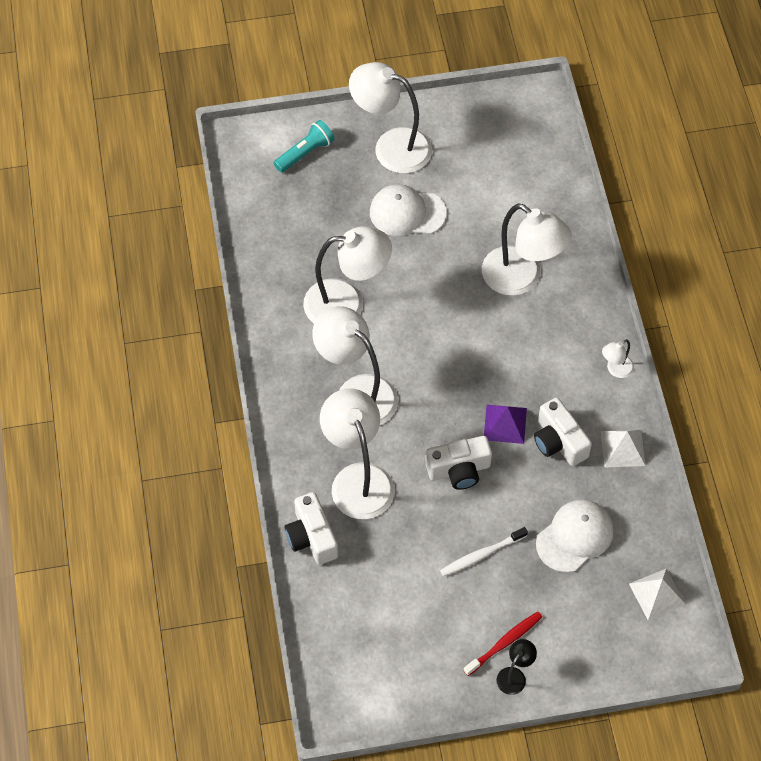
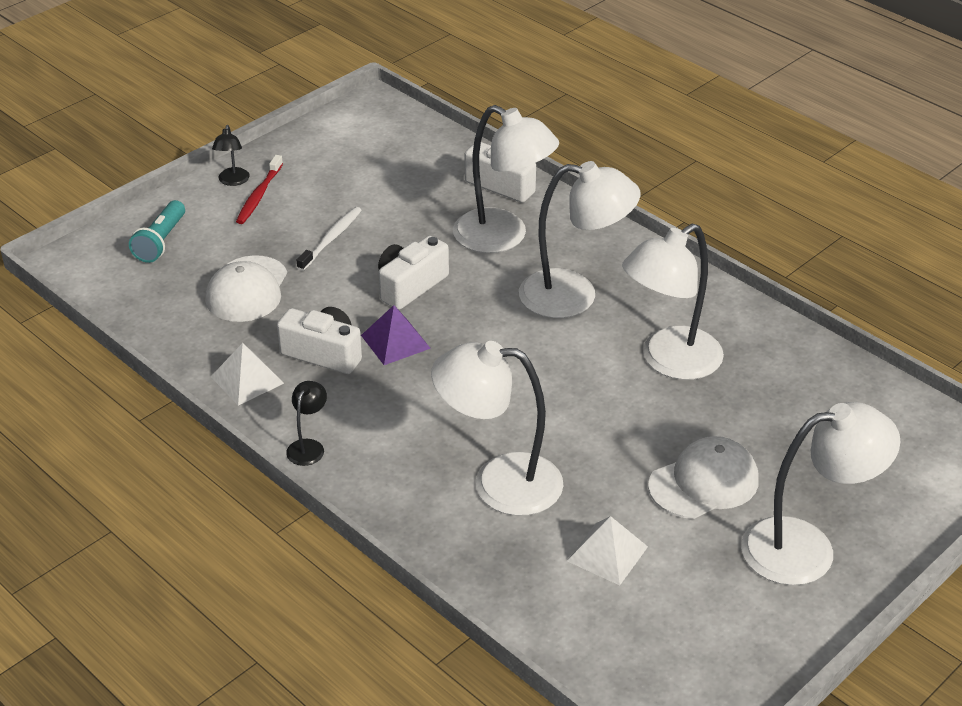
camera: 145 degrees right, 20 degrees down
turquoise flashlight [274,120,334,173] -> turquoise flashlight moved to [129,200,185,263]
white lamp [602,339,634,378] -> black lamp [286,381,327,466]
white pyramid [629,568,686,620] -> white pyramid moved to [567,516,648,585]

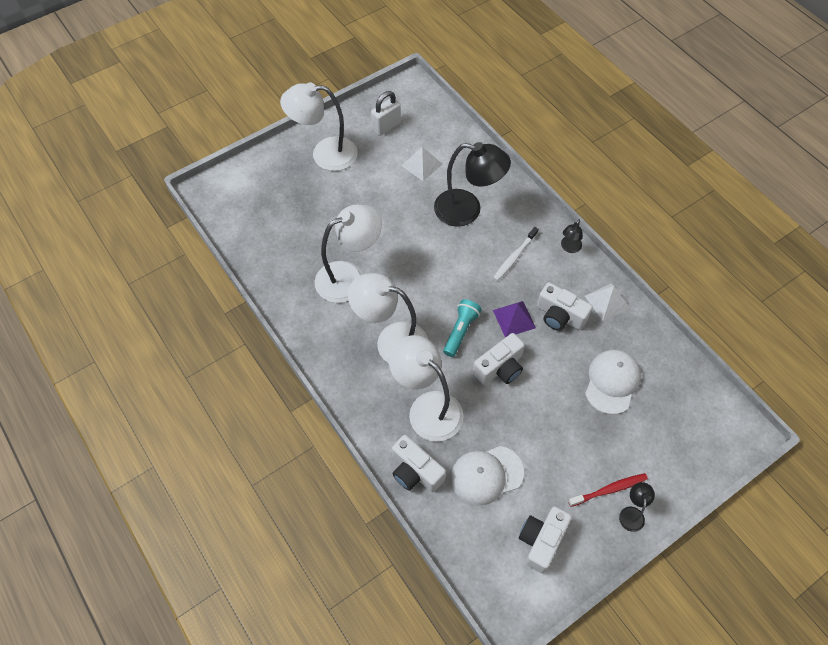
camera: 170 degrees left, 20 degrees up
turquoise flashlight [129,200,185,263] -> turquoise flashlight moved to [443,299,482,357]
red toothbrush [236,155,283,224] -> red toothbrush turned 45 degrees clockwise [568,473,648,507]
white toothbrush [297,207,362,271] -> white toothbrush moved to [493,227,539,281]
white lamp [431,341,563,516] -> black lamp [434,142,511,227]
white cap [648,436,759,519] -> white cap moved to [451,446,524,506]
none -> white padlock [371,91,401,136]
none -> white camera [519,507,572,573]

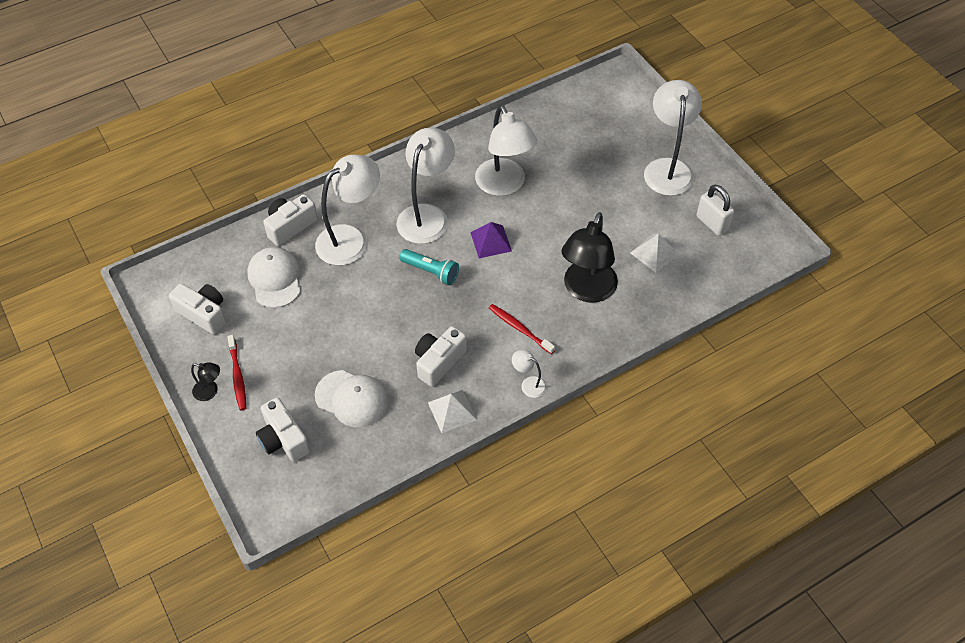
camera: 95 degrees right, 5 degrees down
white camera [473,333,525,385] -> white camera moved to [256,397,310,462]
white toothbrush [493,227,539,281] -> red toothbrush [489,304,555,354]
purple pyramid [493,301,536,338] -> purple pyramid moved to [470,222,512,258]
black lamp [561,219,583,253] -> white lamp [512,350,547,398]

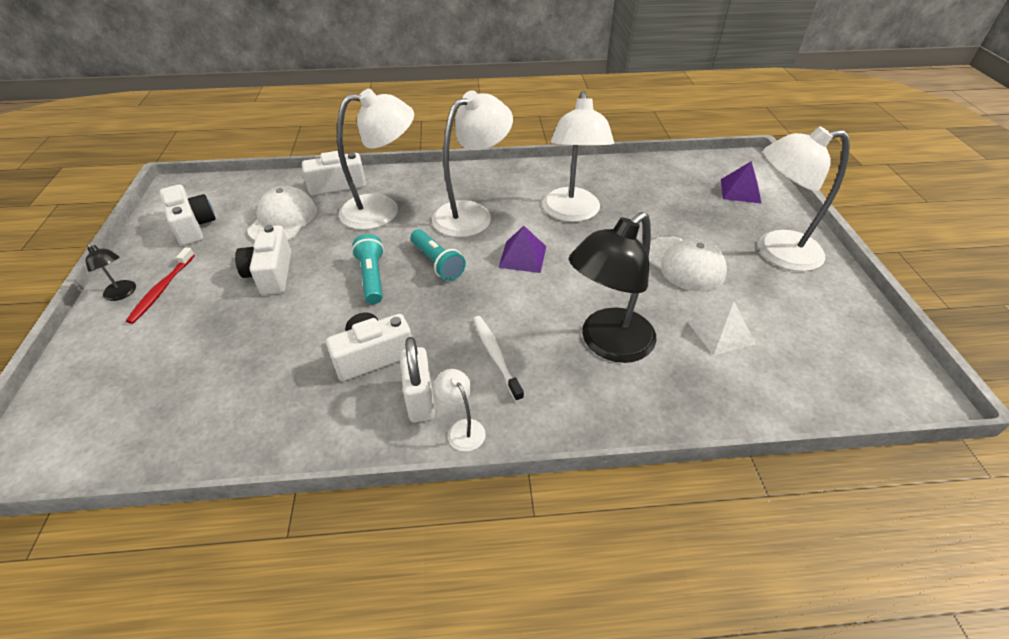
camera: 25 degrees right, 10 degrees down
white camera [256,397,310,462] -> white camera moved to [235,225,291,295]
white cap [315,370,388,428] -> white cap moved to [649,236,727,291]
white pyramid [428,390,477,433] -> none
red toothbrush [489,304,555,354] -> white toothbrush [473,316,524,402]
white lamp [644,80,702,196] -> white lamp turned 120 degrees counterclockwise [758,126,850,271]
white padlock [696,185,734,236] -> white padlock moved to [400,337,435,422]
none -> turquoise flashlight [352,234,384,304]
none -> purple pyramid [721,161,762,204]

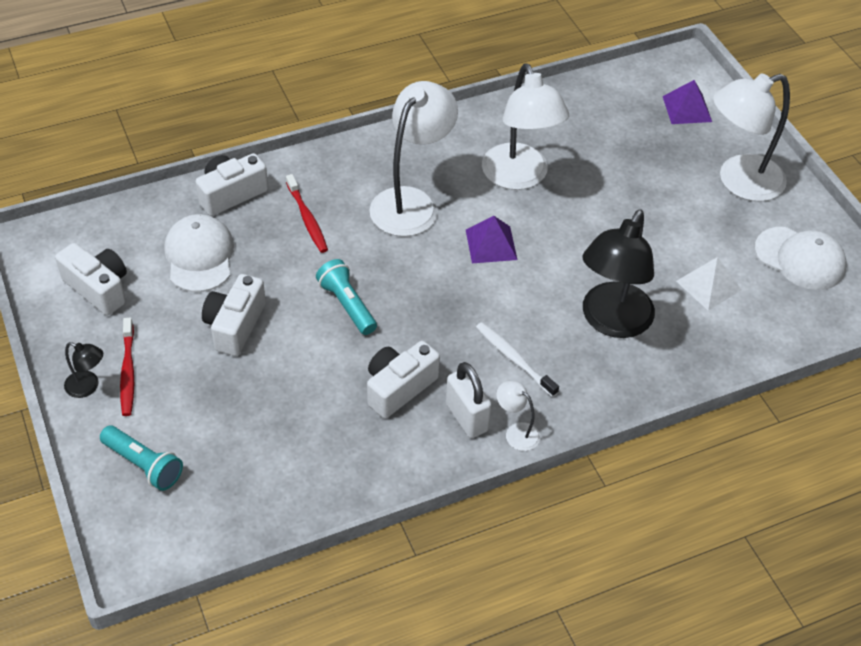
camera: 20 degrees left, 5 degrees up
white camera [235,225,291,295] -> white camera turned 45 degrees clockwise [202,274,266,356]
white lamp [337,89,414,230] -> red toothbrush [286,174,328,253]
turquoise flashlight [411,229,466,281] -> turquoise flashlight moved to [100,426,183,491]
white cap [649,236,727,291] -> white cap moved to [755,227,846,290]

